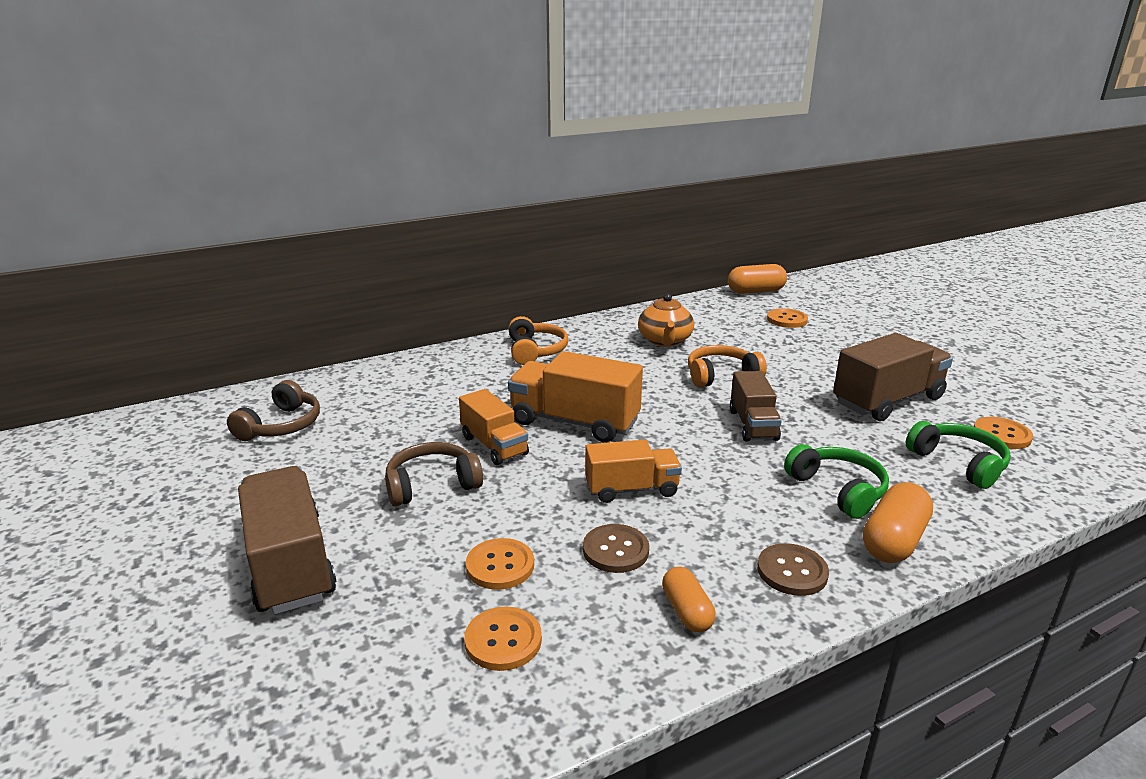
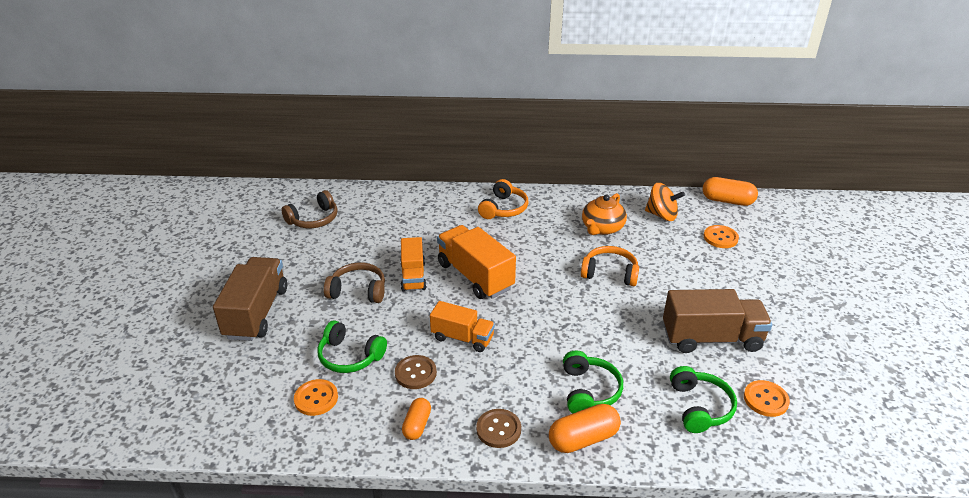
camera: 30 degrees right, 10 degrees up
orange button [466,538,534,590] -> green headphones [317,320,387,373]
brown truck [730,371,782,442] -> none
none -> orange spinning top [645,183,685,221]

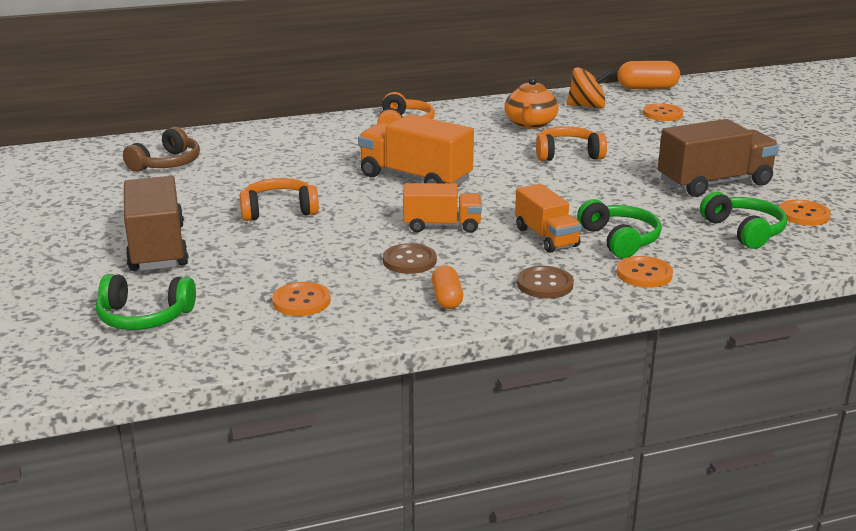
camera: 20 degrees left, 10 degrees down
green headphones [317,320,387,373] -> green headphones moved to [96,274,196,330]
brown headphones [324,263,385,303] -> orange headphones [240,178,319,221]
orange truck [400,237,426,291] -> orange truck moved to [515,184,582,253]
orange capsule [549,404,621,453] -> orange button [616,256,673,288]

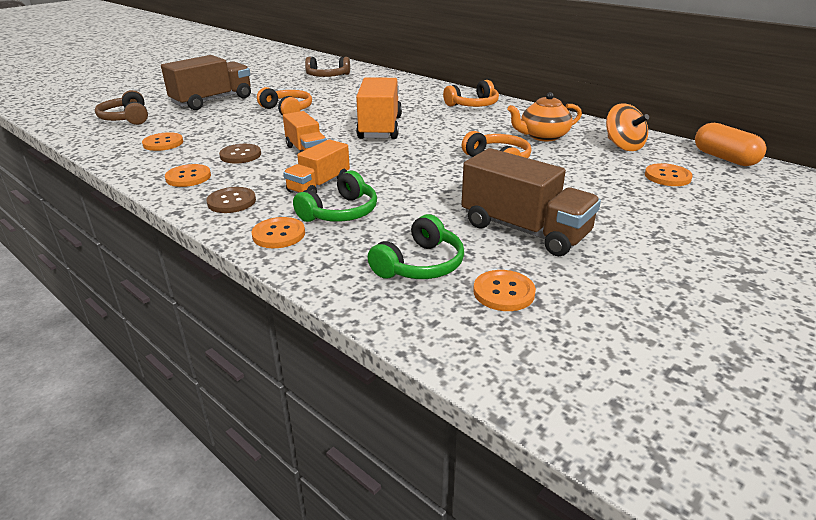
camera: 60 degrees right, 5 degrees up
green headphones [96,274,196,330] -> brown headphones [95,90,148,125]
orange capsule [431,265,463,309] -> orange button [165,164,211,187]

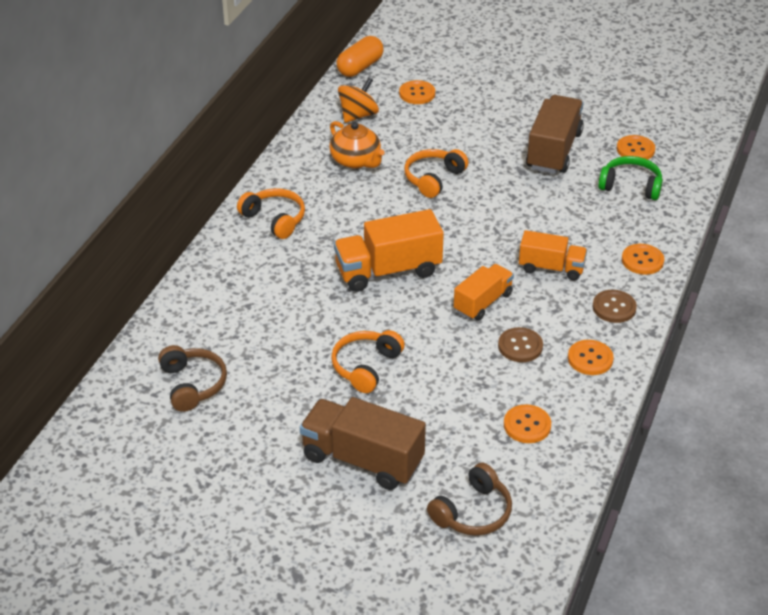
camera: 110 degrees left, 10 degrees up
green headphones [293,170,377,222] -> none

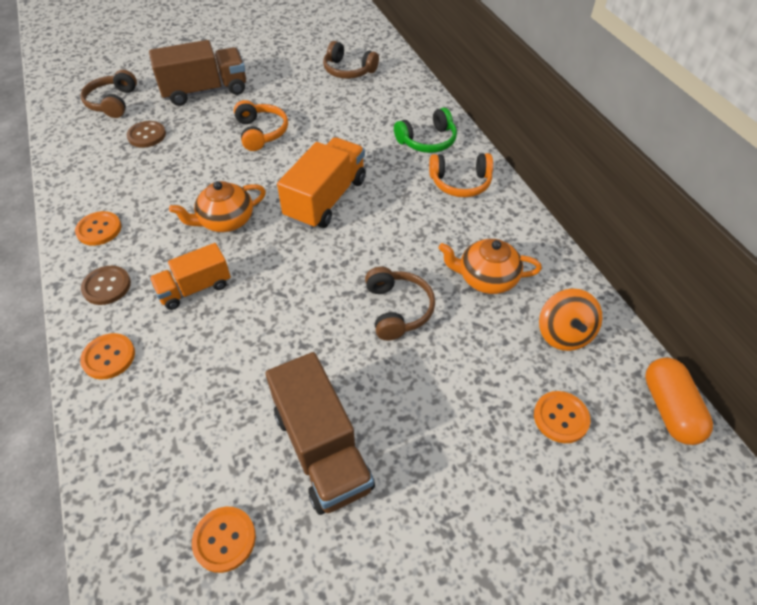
camera: 135 degrees right, 10 degrees up
orange headphones [404,149,469,198] -> brown headphones [365,267,435,341]
orange truck [454,264,514,321] -> orange teapot [169,181,266,232]
brown button [498,327,543,362] -> brown button moved to [127,121,166,148]
orange button [504,404,551,443] -> none
green headphones [598,156,663,200] -> green headphones moved to [394,108,457,153]

